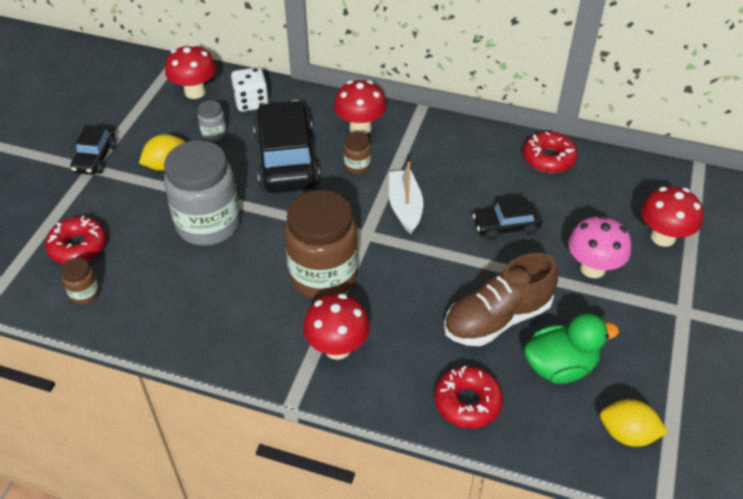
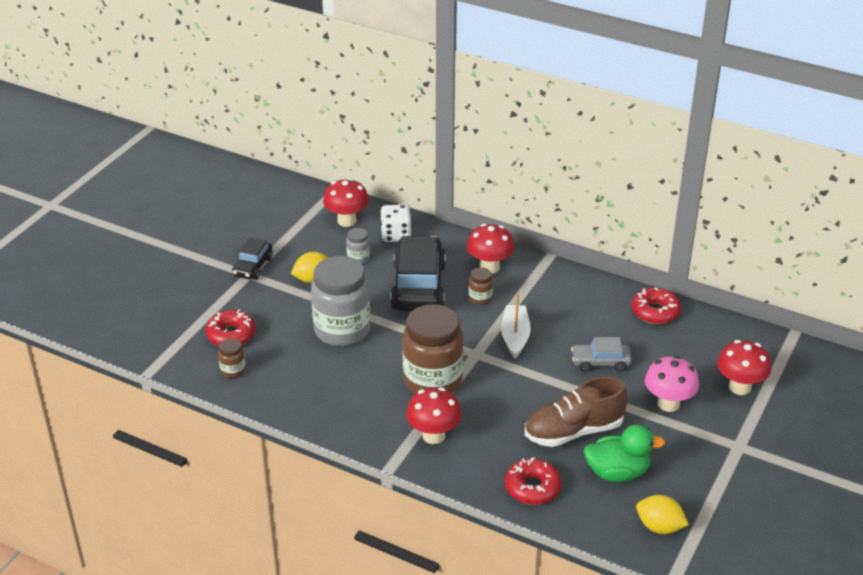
camera: 10 degrees right, 10 degrees down
black car [473,197,542,241] -> grey car [571,337,632,372]

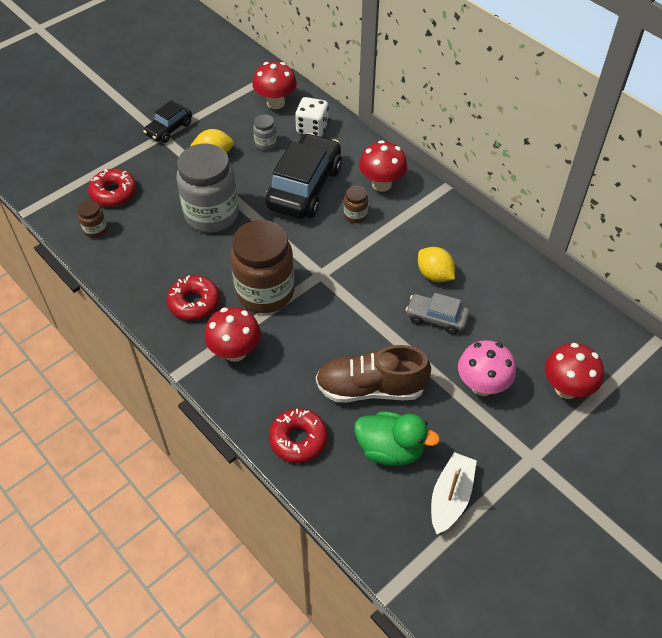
camera: 20 degrees right, 15 degrees up
white boat [501,293,531,358] -> white boat moved to [431,452,477,534]
red donut [632,287,681,324] -> red donut moved to [167,275,220,320]
yellow lemon [636,495,689,534] -> yellow lemon moved to [418,247,455,282]

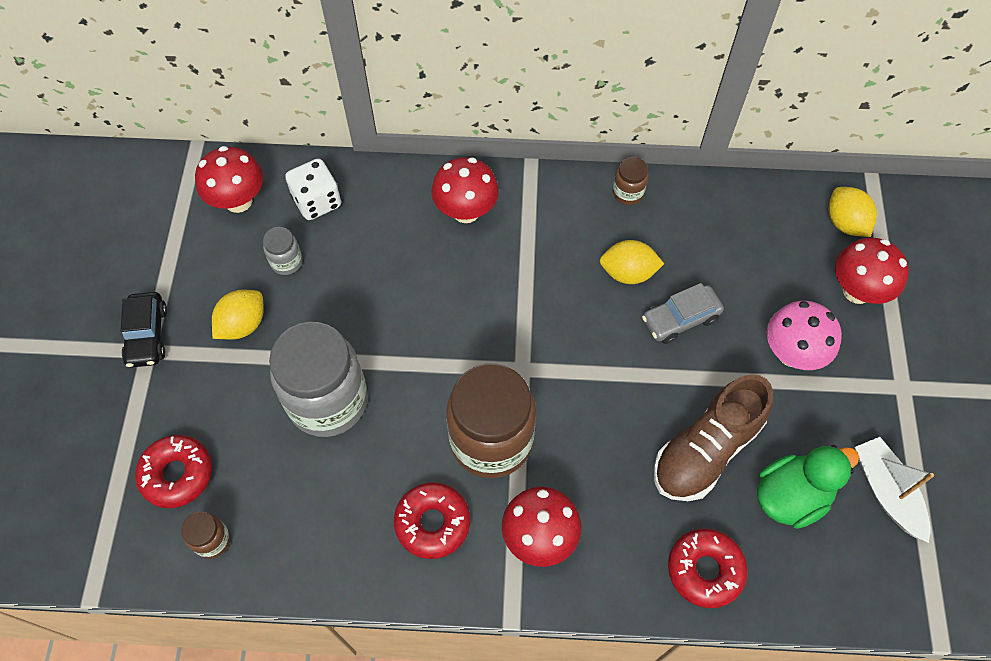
camera: 45 degrees left, 10 degrees up
black car [265,133,342,219] -> none
brown jar [344,186,368,223] -> brown jar moved to [613,157,648,205]
none -> yellow lemon [829,187,877,237]

